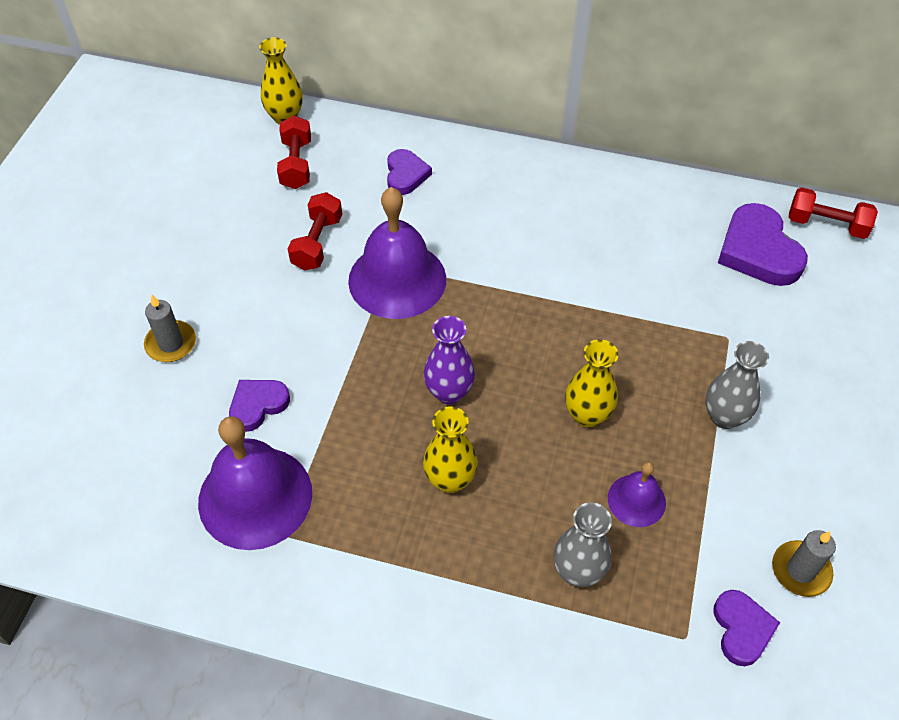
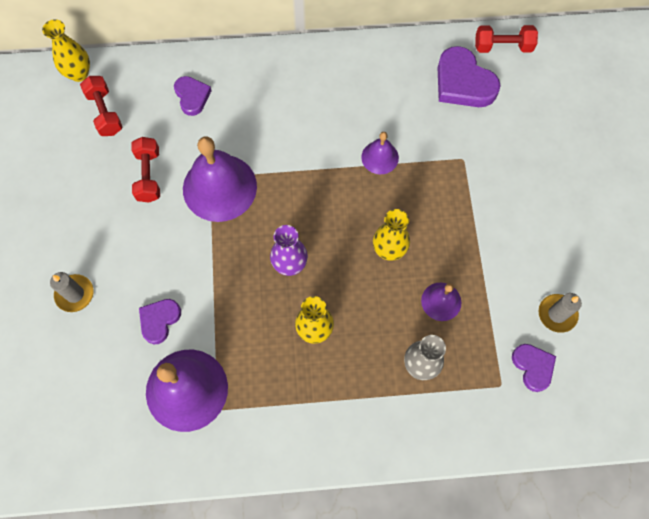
camera: 20 degrees left, 15 degrees up
grey vase [705,341,769,429] -> none
none -> purple bell [361,132,399,174]

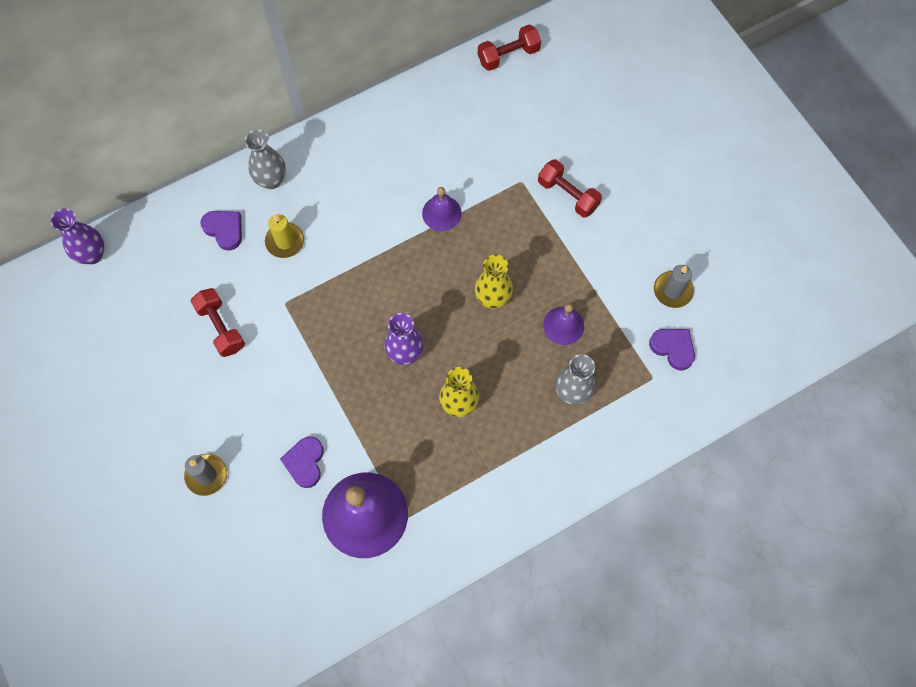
camera: 25 degrees left, 0 degrees up
yellow vase [42,19,90,82] -> purple vase [51,208,104,264]
red dumbbell [80,76,123,136] -> red dumbbell moved to [538,159,602,218]
purple bell [183,137,257,222] -> none
purple heart [438,46,500,107] -> none
none -> grey vase [245,130,286,189]
none -> yellow candle [265,214,304,258]

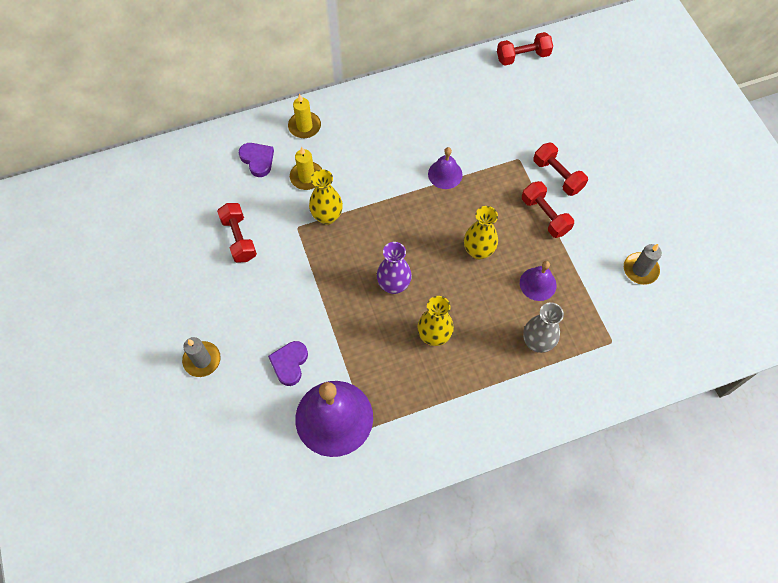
camera: 10 degrees right, 5 degrees down
purple vase [51,208,104,264] -> none
grey vase [245,130,286,189] -> yellow candle [288,94,321,138]
purple heart [649,329,695,370] -> none
none -> yellow vase [309,169,343,225]
none -> red dumbbell [522,181,574,238]

